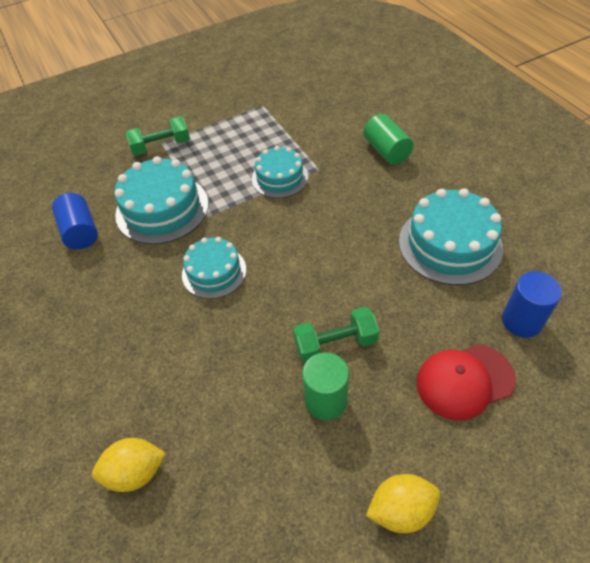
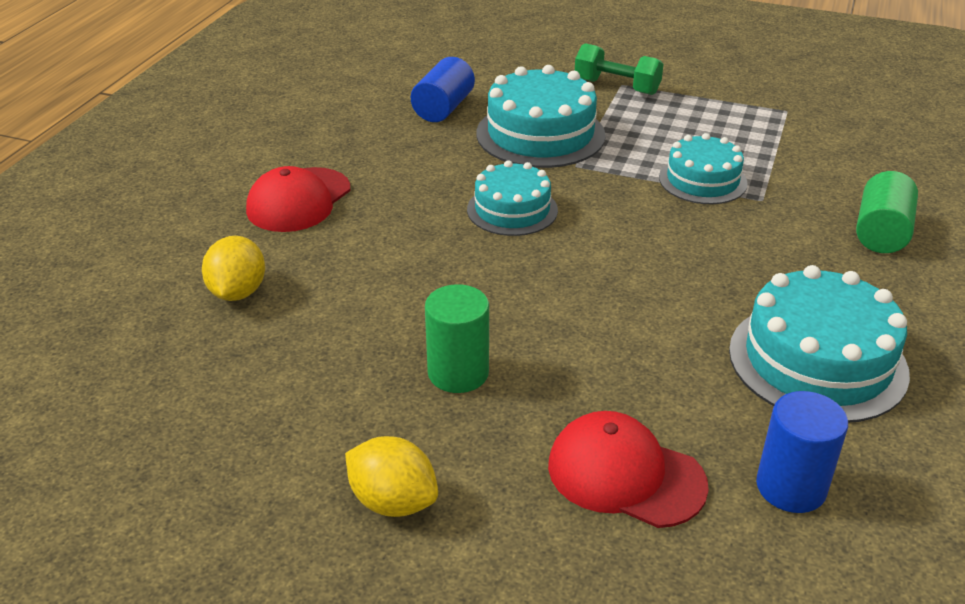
camera: 45 degrees right, 15 degrees down
yellow lemon [92,438,166,492] -> yellow lemon turned 60 degrees clockwise [202,236,265,301]
green dumbbell [293,307,379,363] -> none
none -> red cap [246,166,350,232]

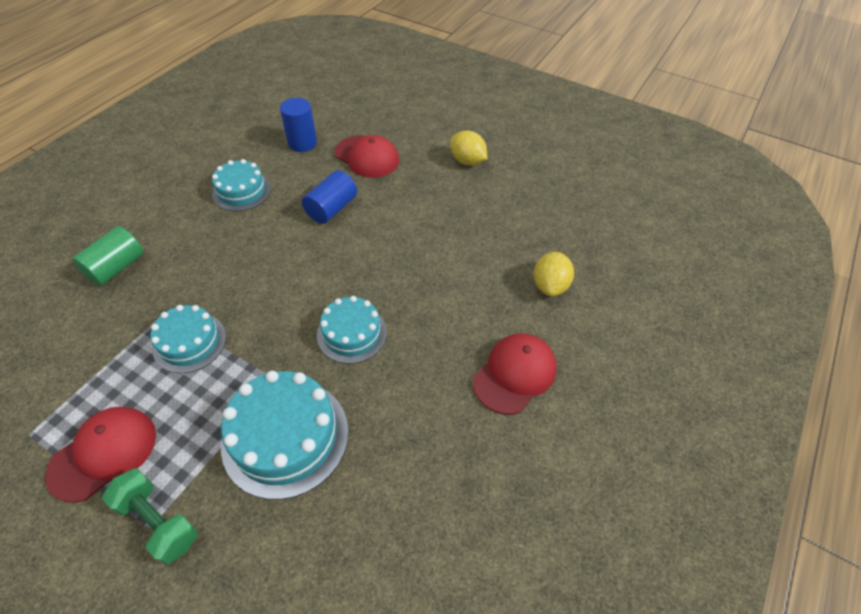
camera: 170 degrees left, 15 degrees up
blue cylinder [411,57,475,122] -> blue cylinder moved to [302,170,357,224]
green cylinder [425,284,489,393] -> none
turquoise cake [729,265,910,423] -> turquoise cake [212,159,271,211], size x0.63
none -> red cap [45,407,156,503]

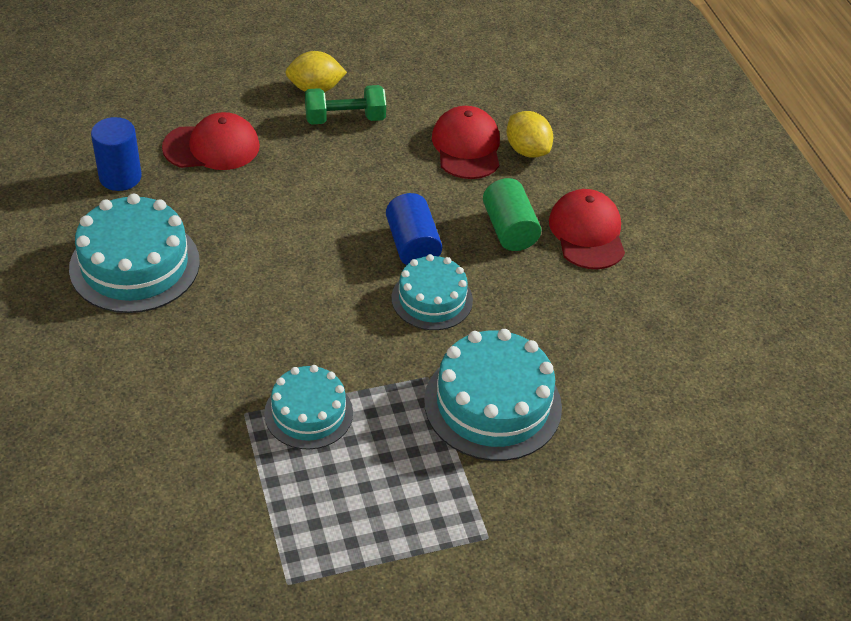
camera: 50 degrees left, 5 degrees down
red cap [45,407,156,503] -> red cap moved to [432,106,500,179]
green cylinder [72,226,144,286] -> green cylinder moved to [483,178,541,251]
green dumbbell [102,468,198,564] -> green dumbbell moved to [305,85,386,125]
turquoise cake [212,159,271,211] -> turquoise cake [69,193,200,313], size x1.58
blue cylinder [302,170,357,224] -> blue cylinder moved to [386,193,442,265]

